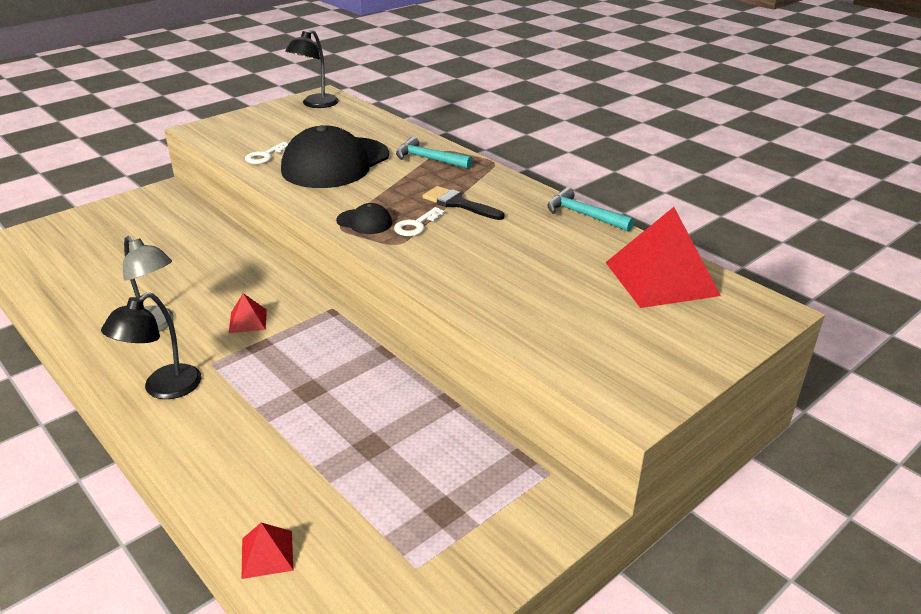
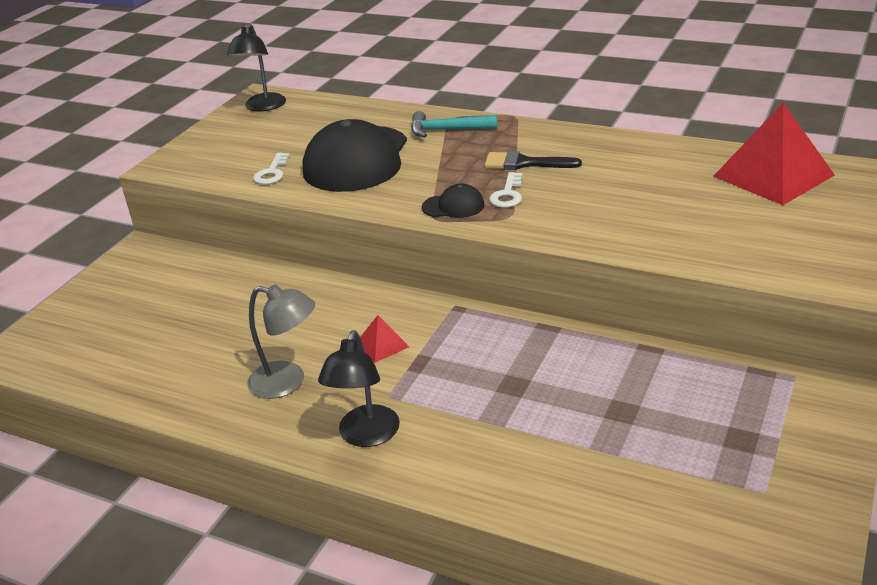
camera: 20 degrees left, 0 degrees up
red pyramid [242,523,294,579] -> none
turquoise hammer [547,187,634,232] -> none

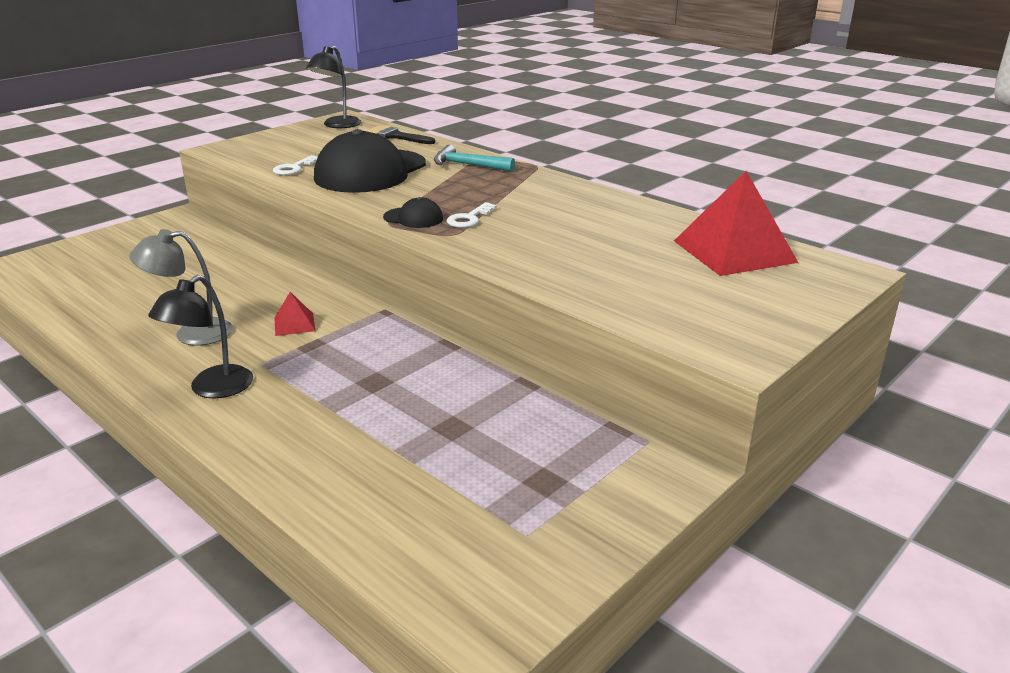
camera: 15 degrees right, 5 degrees down
grey lamp [247,284,315,399] -> grey lamp turned 135 degrees clockwise [129,229,233,346]
black brush [484,151,582,170] -> black brush moved to [366,126,435,144]

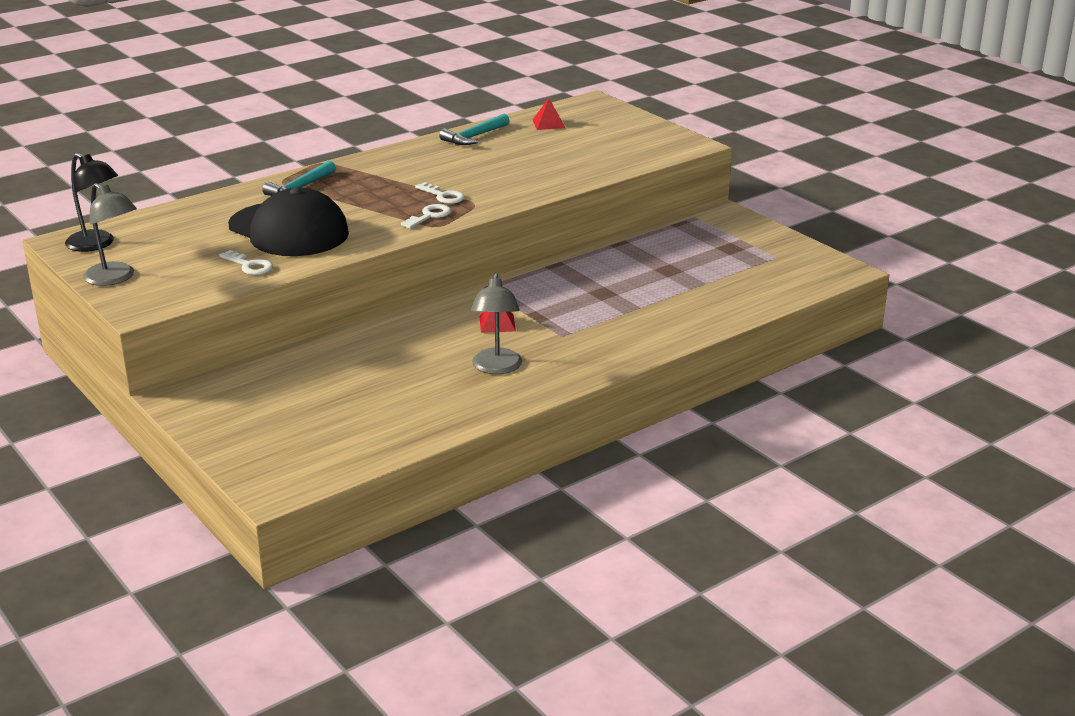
camera: 80 degrees left, 0 degrees up
black lamp [148,275,253,398] -> none
black brush [366,126,435,144] -> none
black cap [383,197,443,228] -> white key [401,204,451,229]
red pyramid [674,171,799,276] -> red pyramid [532,98,565,130], size x0.45
none -> grey lamp [83,183,137,286]
none -> turquoise hammer [439,114,509,145]

